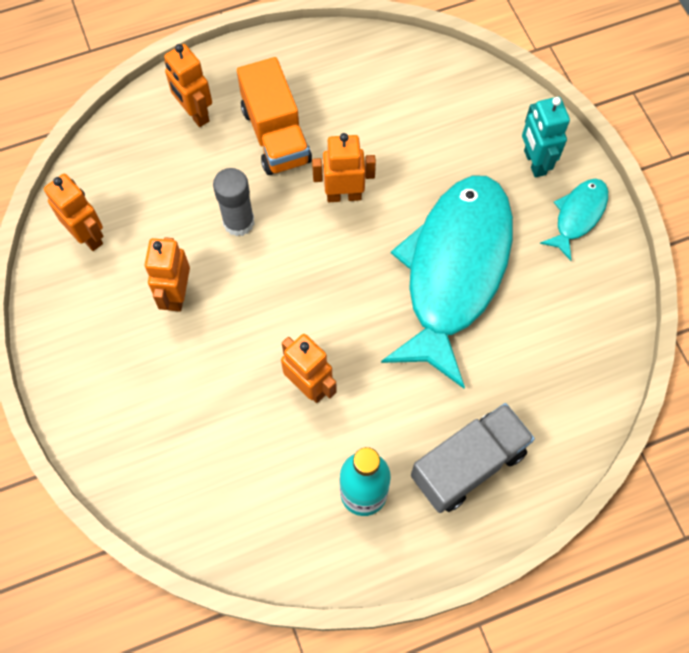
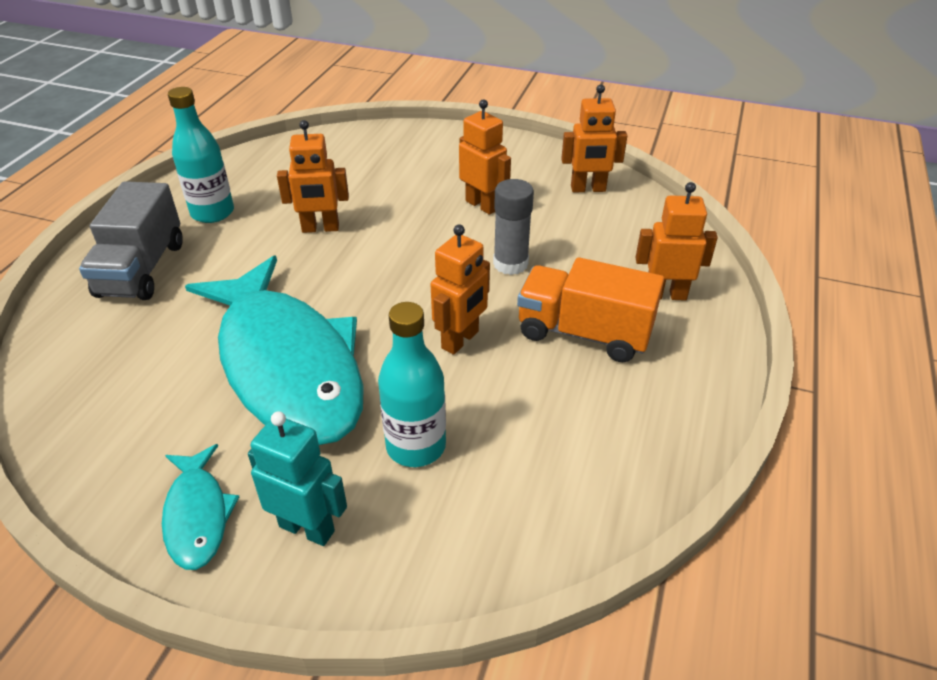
camera: 130 degrees right, 25 degrees down
none -> turquoise bottle [378,302,446,467]

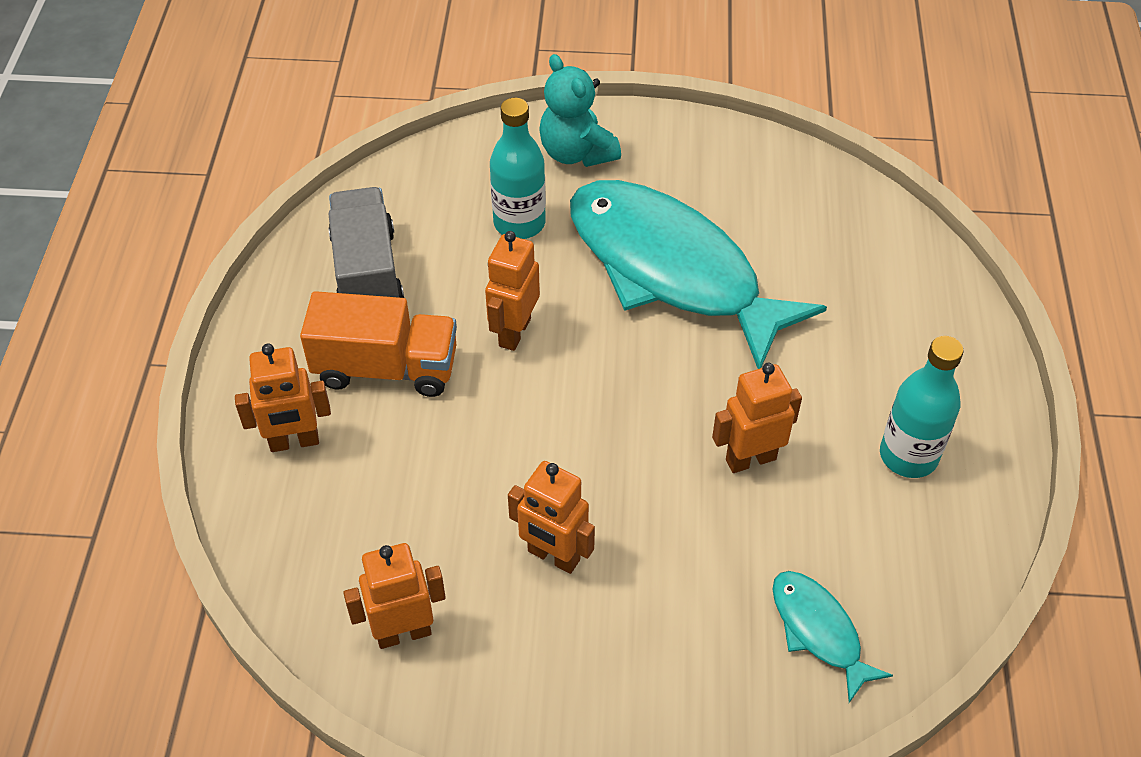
camera: 165 degrees right, 10 degrees up
grey truck [79,181,183,300] -> grey truck moved to [328,187,404,298]
turquoise fish [162,444,239,570] -> turquoise fish moved to [772,571,893,703]
turquoise robot [248,411,347,546] -> turquoise teddy bear [539,54,621,167]
grey glue stick [493,179,534,275] -> none

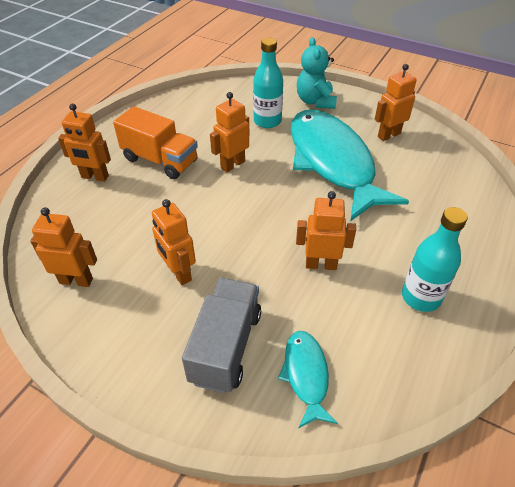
camera: 25 degrees right, 5 degrees down
grey truck [328,187,404,298] -> grey truck moved to [182,278,261,393]
none -> orange robot [375,64,417,141]

